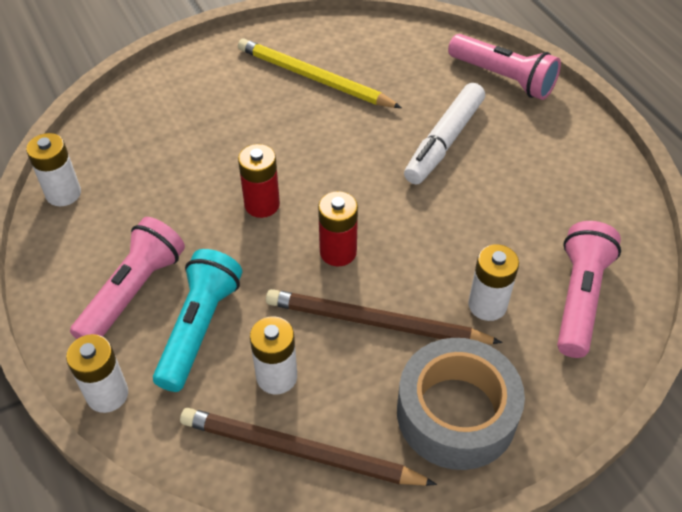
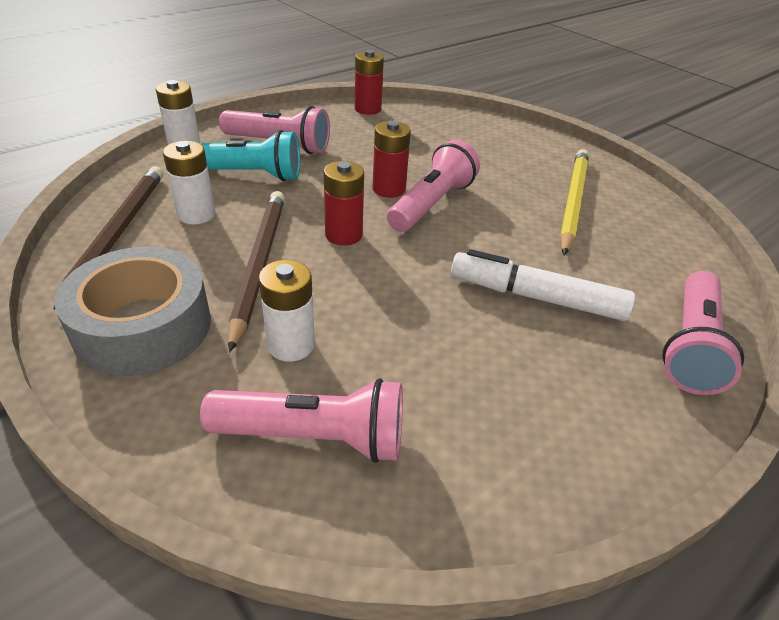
camera: 75 degrees right, 10 degrees down
white battery [26,133,81,206] -> red battery [355,50,384,115]
none -> pink flashlight [387,140,480,232]

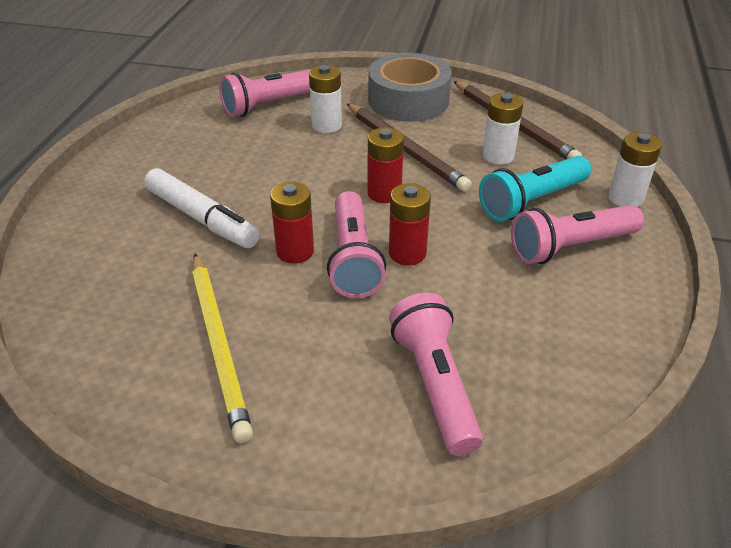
camera: 145 degrees right, 0 degrees up
red battery [355,50,384,115] -> red battery moved to [270,182,314,264]
white marker [451,249,635,321] -> white marker turned 60 degrees clockwise [144,168,259,248]
pink flashlight [663,271,744,395] -> pink flashlight moved to [389,293,483,456]

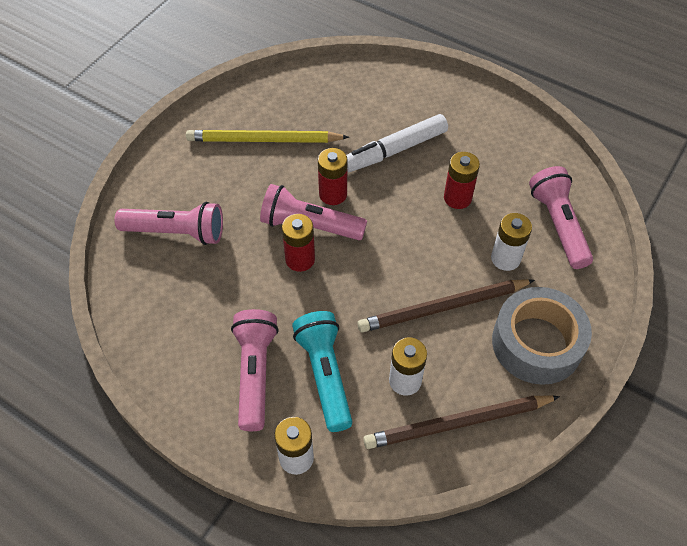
camera: 110 degrees right, 15 degrees up
red battery [368,127,404,203] -> red battery moved to [444,152,480,209]

